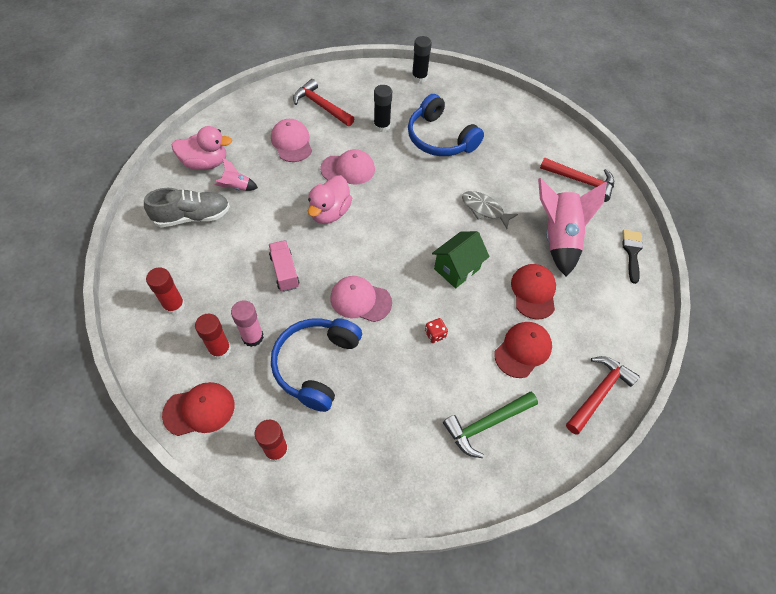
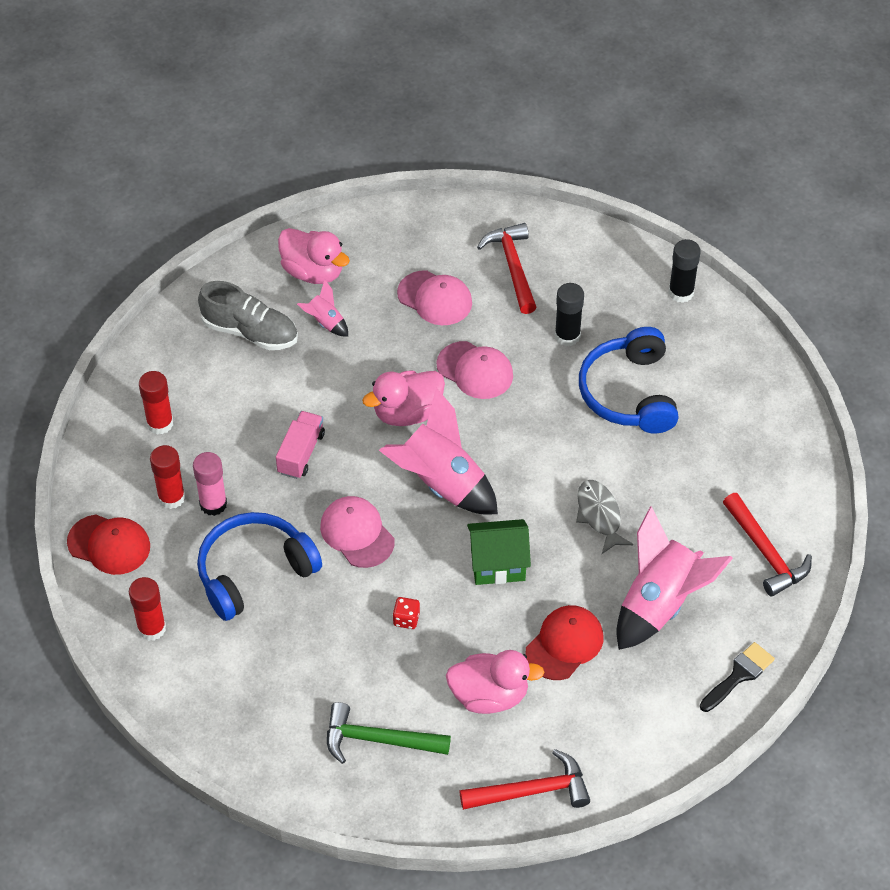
camera: 40 degrees right, 5 degrees down
pink cap [271,119,312,162] -> pink cap turned 105 degrees clockwise [397,270,472,325]
red cap [494,322,552,378] -> pink duck [446,650,544,714]
none -> pink rocket [379,388,498,514]

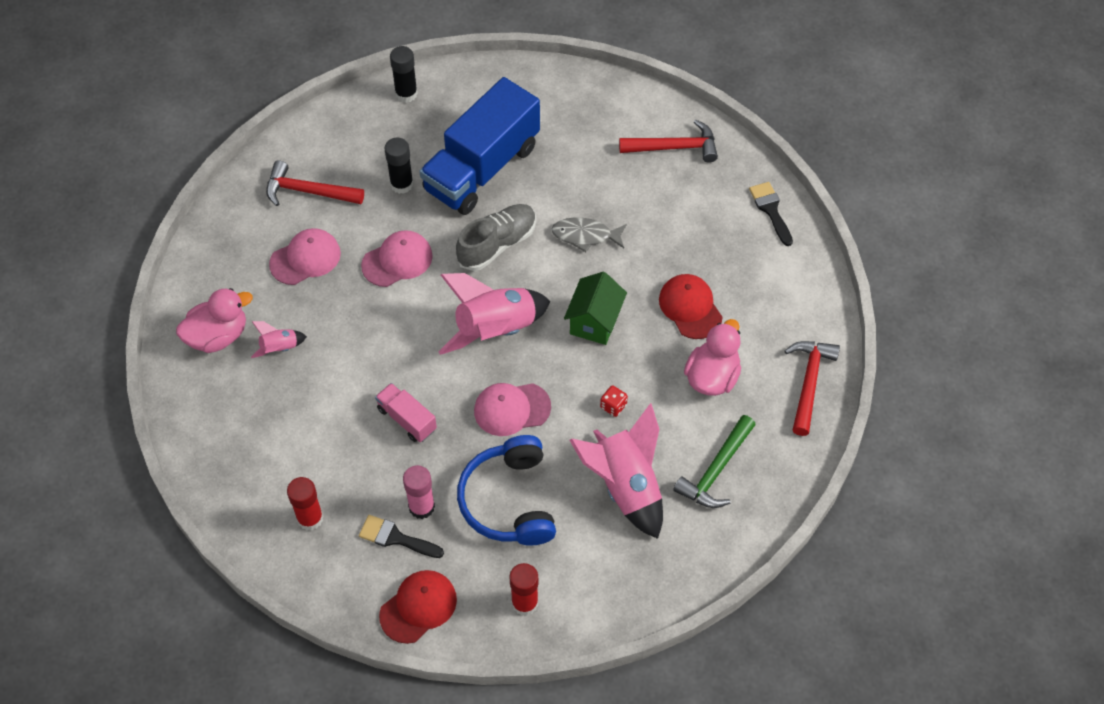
camera: 65 degrees left, 5 degrees up
red glue stick [150,445,185,509] -> black brush [359,515,444,558]
grey shoe [198,281,298,350] -> grey shoe moved to [456,204,536,271]
pink duck [362,370,445,426] -> none
blue headphones [579,327,679,433] -> blue truck [420,77,540,215]
pink rocket [617,506,733,650] -> pink rocket moved to [569,403,663,539]

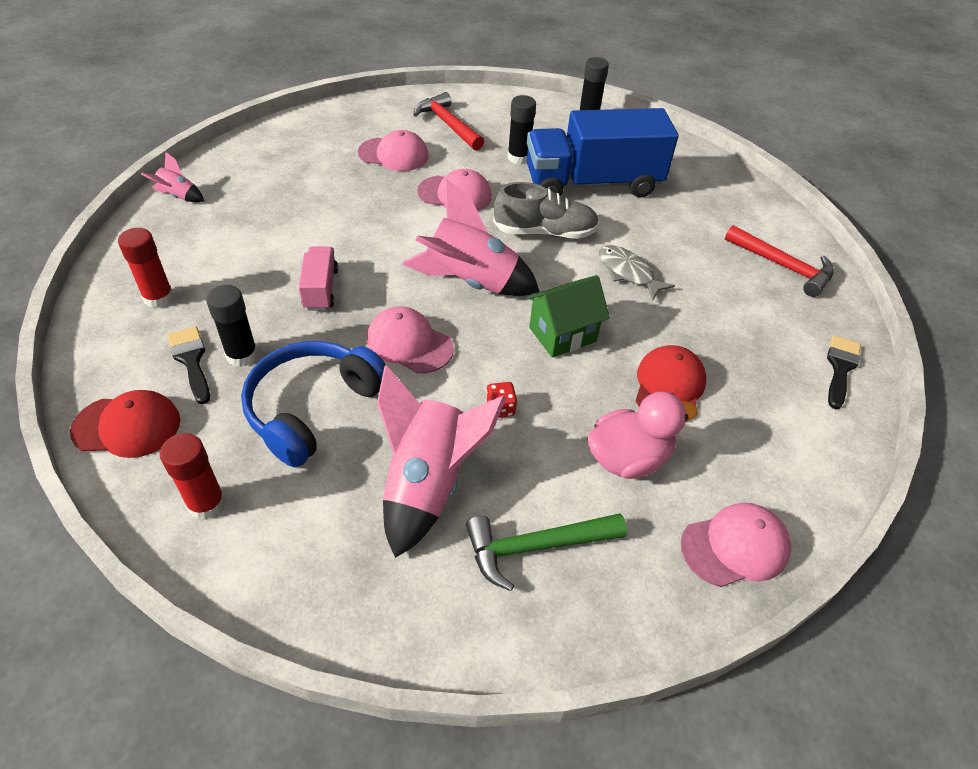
camera: 40 degrees right, 10 degrees down
pink duck [176,288,253,353] -> none
pink rocket [251,321,307,358] -> pink rocket moved to [141,152,204,203]
pink glue stick [403,465,435,519] -> black glue stick [206,285,258,367]
red hammer [784,341,840,436] -> pink cap [681,503,791,587]

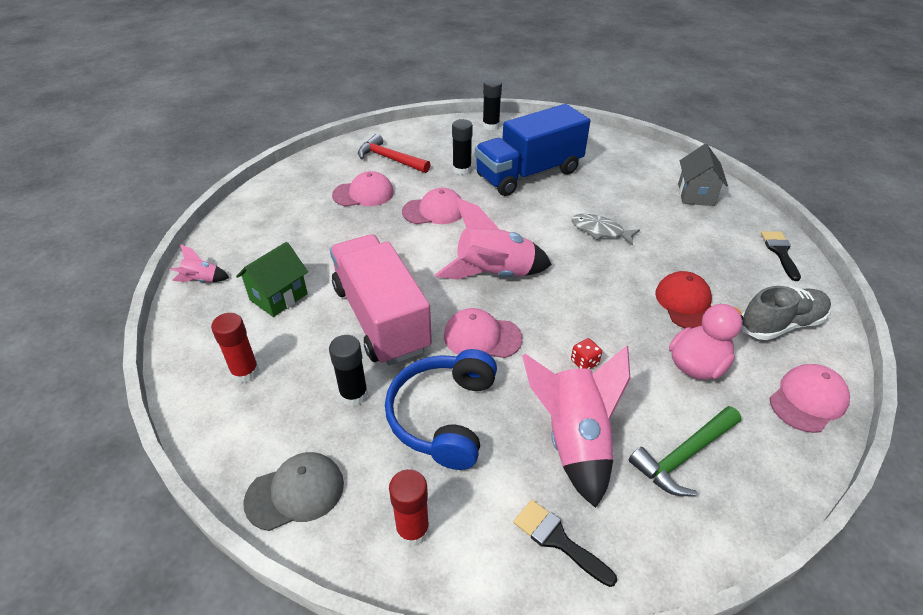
camera: 20 degrees left, 5 degrees down
red cap [70,390,180,458] -> grey cap [243,452,344,531]
black brush [168,326,210,404] -> black brush moved to [513,500,617,587]
pink truck [299,247,338,310] -> pink truck [330,234,432,366], size x2.23
grey shoe [493,182,599,239] -> grey shoe moved to [742,286,831,340]
green house [526,275,610,358] -> green house moved to [236,242,308,317]
red hammer [725,225,834,297] -> grey house [678,144,728,206]

